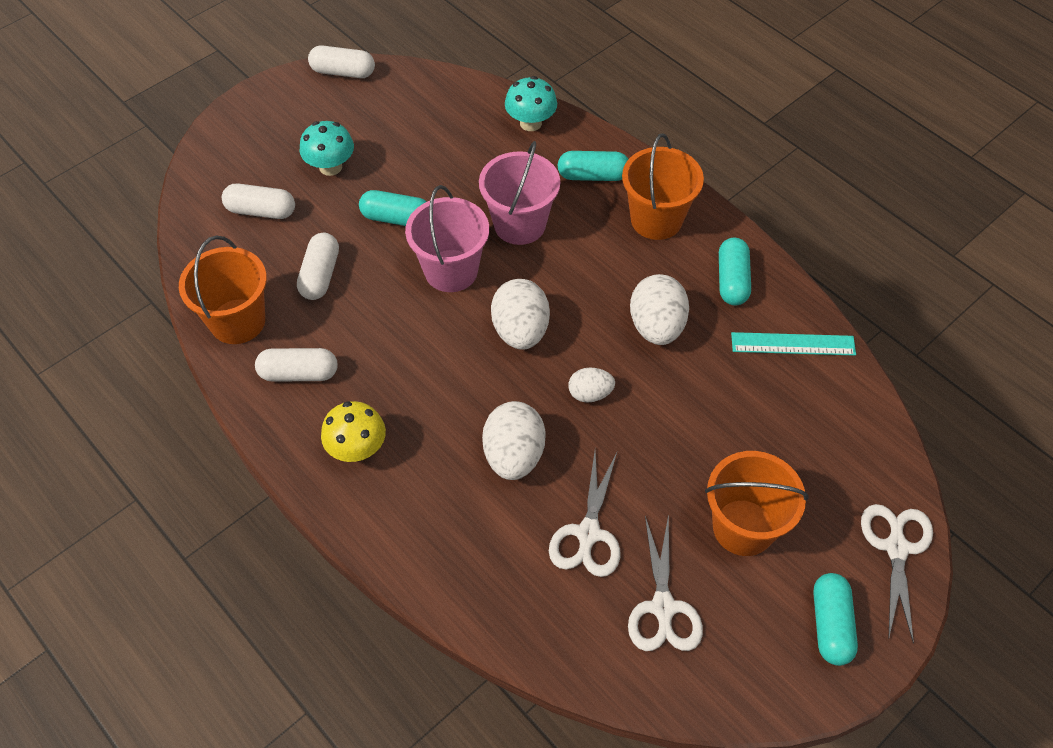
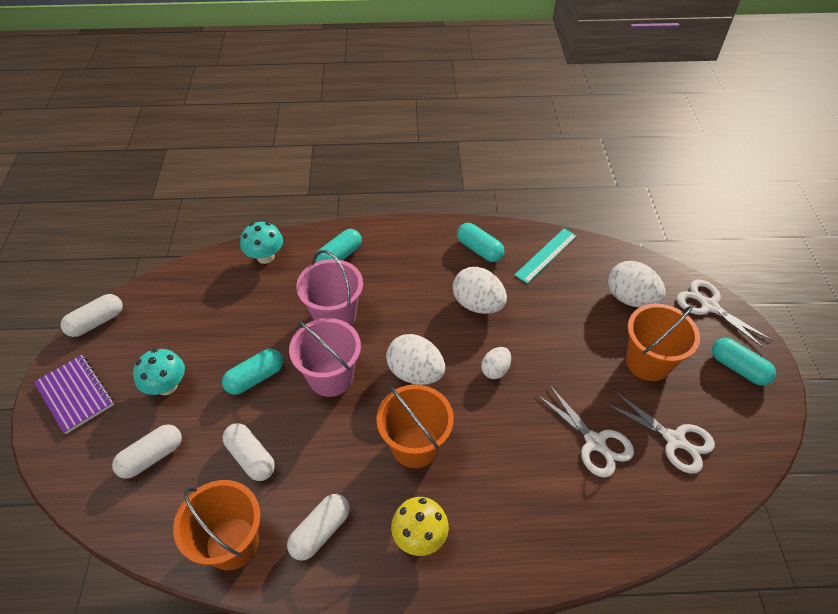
camera: 50 degrees left, 5 degrees down
white egg [482,401,546,480] -> white egg moved to [608,261,666,308]
orange bucket [622,133,704,240] -> orange bucket moved to [376,384,454,468]
none -> purple notebook [34,355,114,434]

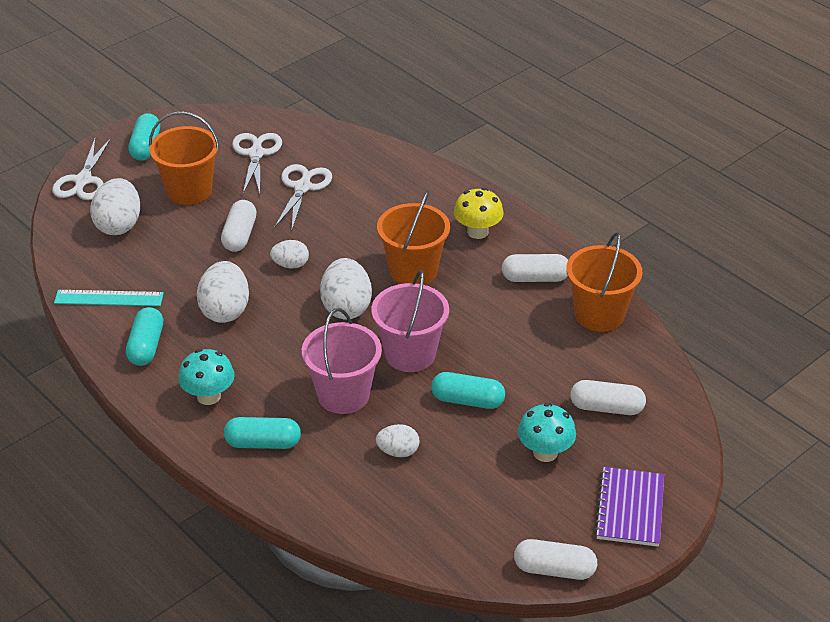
camera: 130 degrees left, 10 degrees down
white capsule [223,423,275,481] -> white capsule moved to [221,200,257,252]
turquoise mushroom [240,222,283,264] -> turquoise mushroom moved to [178,349,235,405]
none -> white egg [376,424,419,457]

